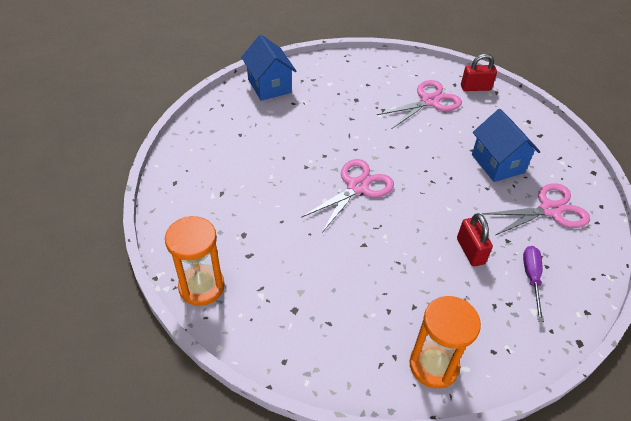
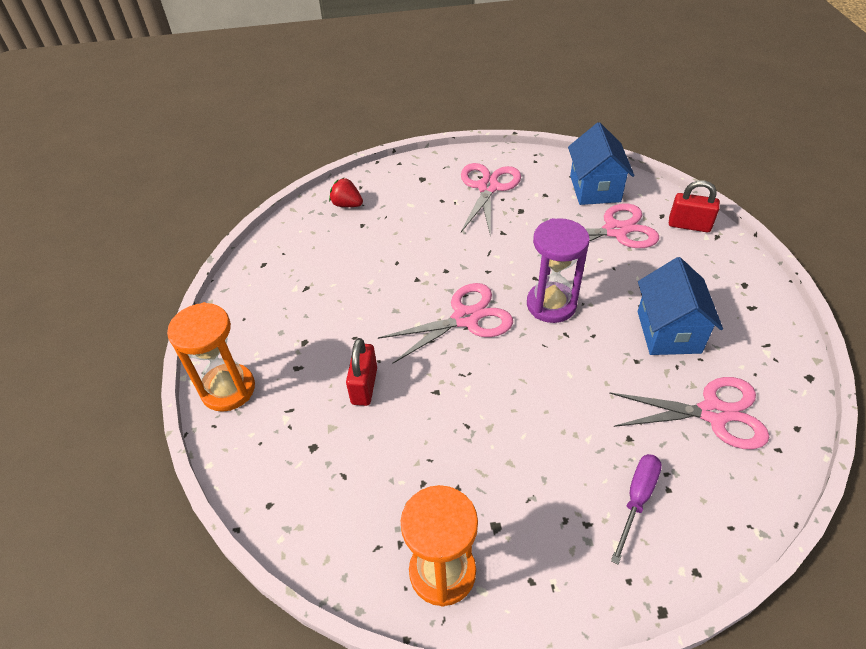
camera: 25 degrees right, 0 degrees up
blue house [241,35,297,101] -> blue house moved to [568,122,635,205]
red padlock [457,213,493,267] -> red padlock moved to [346,338,377,406]
none -> red strawberry [329,178,363,207]
none -> pink scissors [461,163,521,237]
none -> purple hourglass [527,218,589,323]

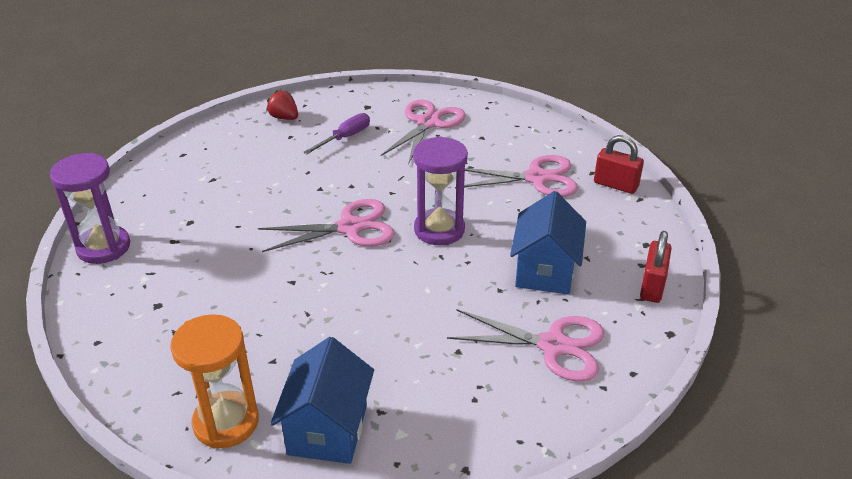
camera: 10 degrees right, 10 degrees down
orange hourglass [167,302,255,412] -> purple hourglass [49,153,130,264]
red padlock [346,338,377,406] -> red padlock moved to [640,231,672,303]
blue house [568,122,635,205] -> blue house moved to [270,337,374,464]
purple screwdriver [611,454,662,565] -> purple screwdriver moved to [303,113,370,154]

